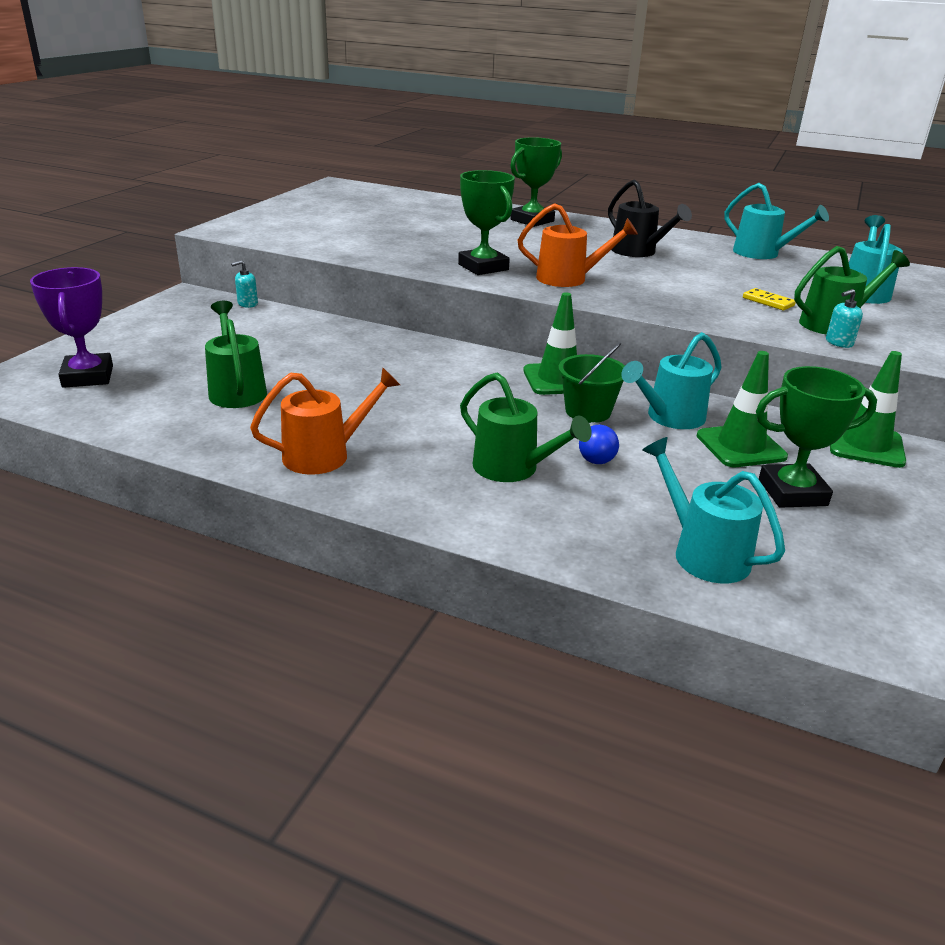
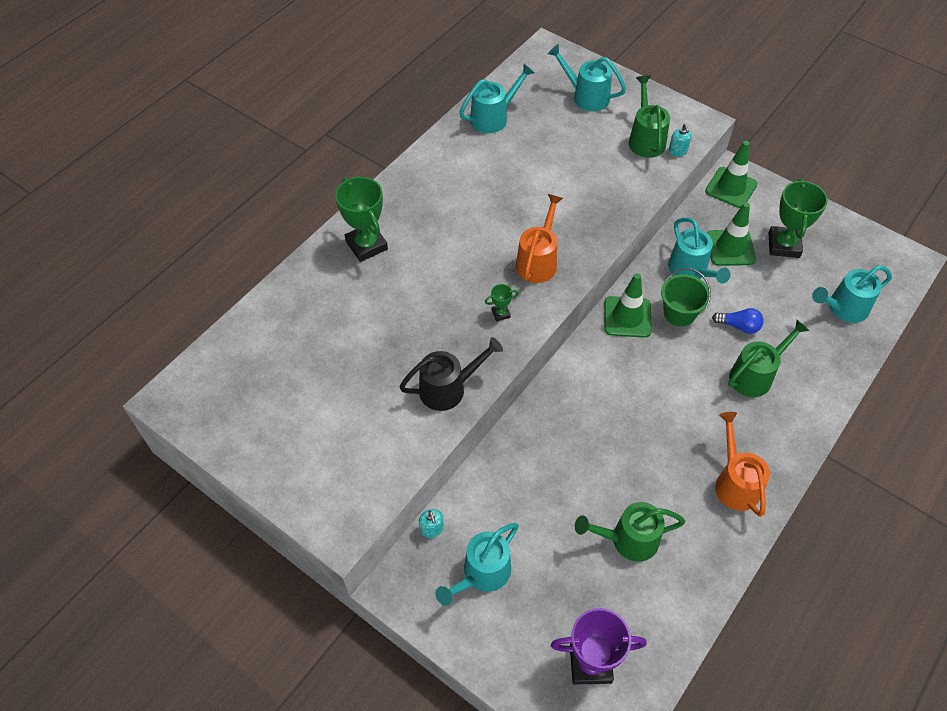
camera: 75 degrees left, 25 degrees up
green trophy [458,170,515,275] -> green trophy [485,284,518,321], size x0.45
black watering can [608,179,692,257] -> black watering can moved to [400,337,503,411]
yellow domino [743,288,796,311] -> none
none -> turquoise watering can [435,523,519,606]

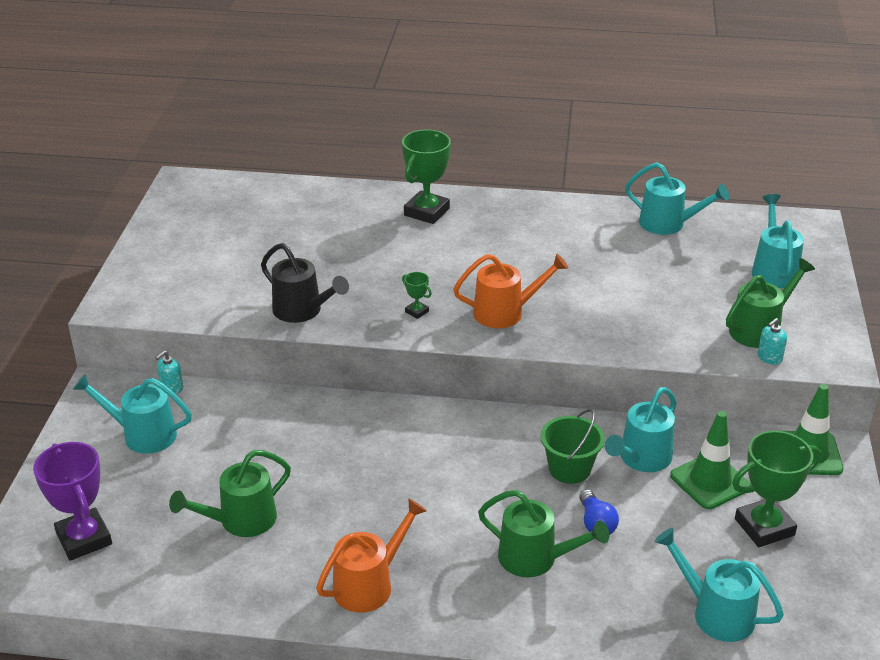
camera: 60 degrees right, 20 degrees down
green watering can [575,502,685,561] -> green watering can turned 90 degrees counterclockwise [169,450,291,537]
green traffic cone [604,273,652,338] -> none

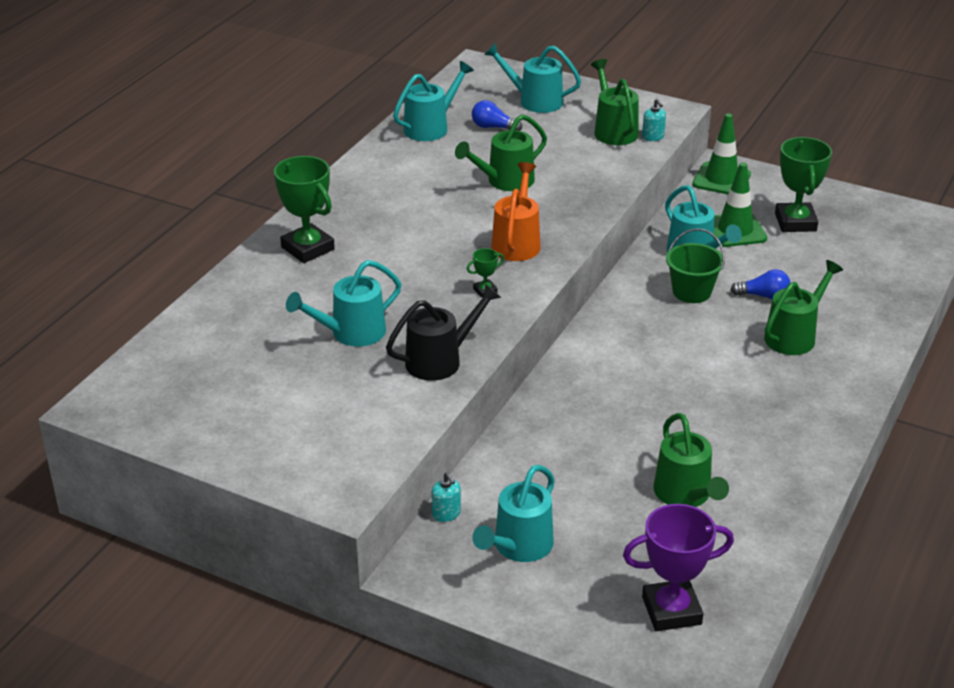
camera: 70 degrees left, 0 degrees up
orange watering can [316,498,427,613] -> none
turquoise watering can [655,528,784,642] -> turquoise watering can moved to [286,260,402,346]
none -> green watering can [455,114,547,191]
none -> blue light bulb [472,100,522,131]

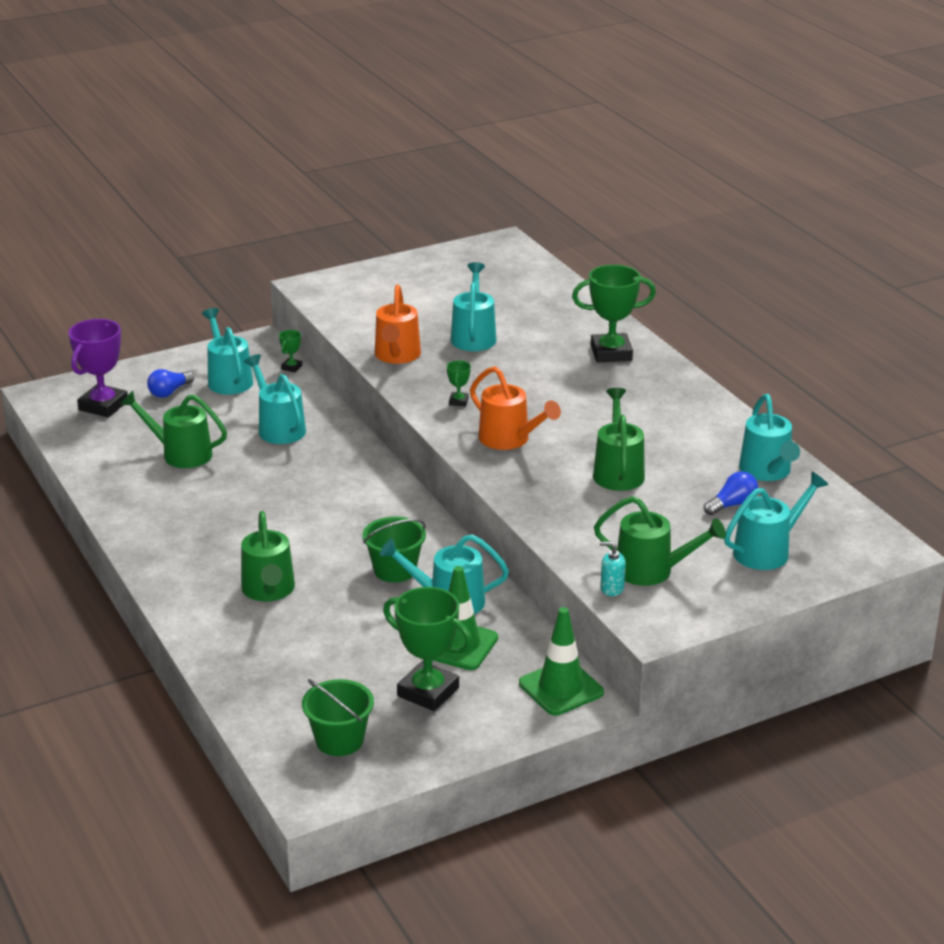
camera: 125 degrees right, 5 degrees down
black watering can [386,284,501,381] -> orange watering can [375,285,421,364]
turquoise soap dispenser [431,472,461,522] -> green trophy [279,330,302,372]
blue light bulb [731,269,791,299] -> blue light bulb moved to [147,369,194,398]
none -> turquoise watering can [244,354,306,444]
none -> green bucket [302,679,374,756]

